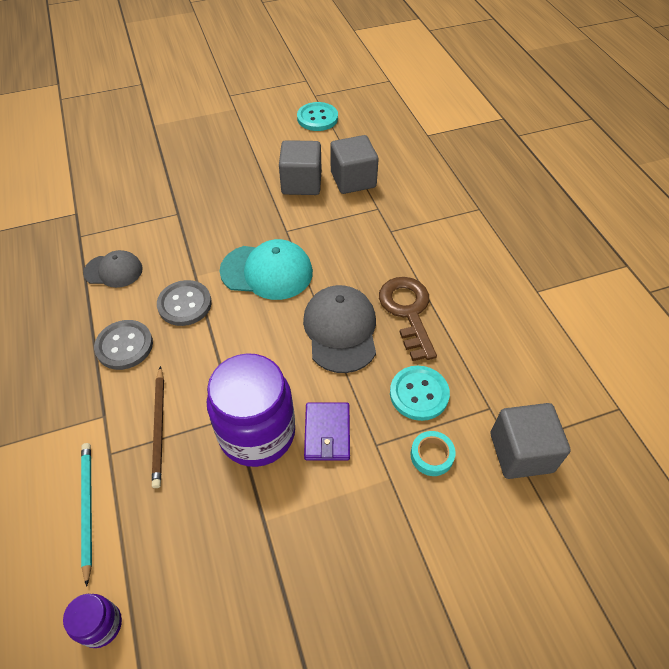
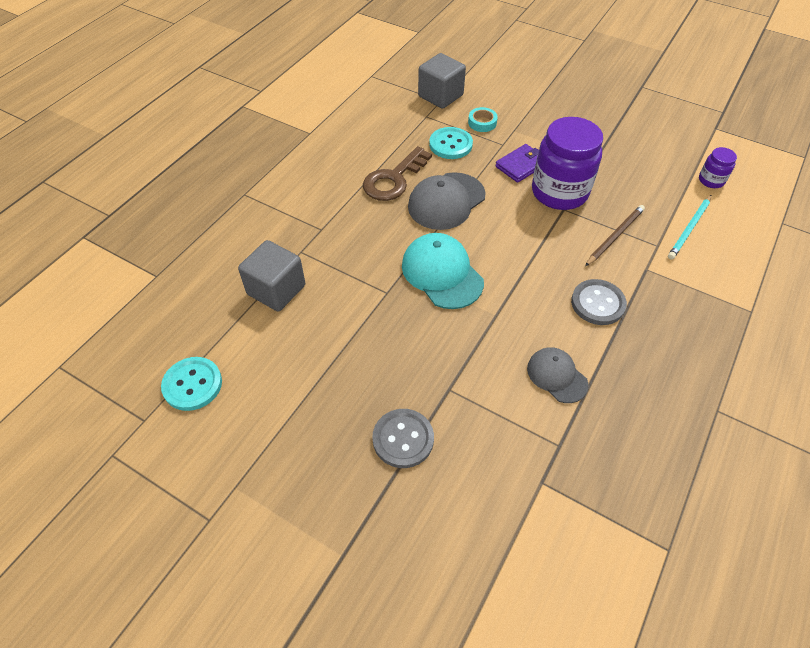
camera: 130 degrees left, 0 degrees up
grey button [157,280,212,326] -> grey button moved to [372,409,434,468]
grey cube [279,140,322,195] -> none

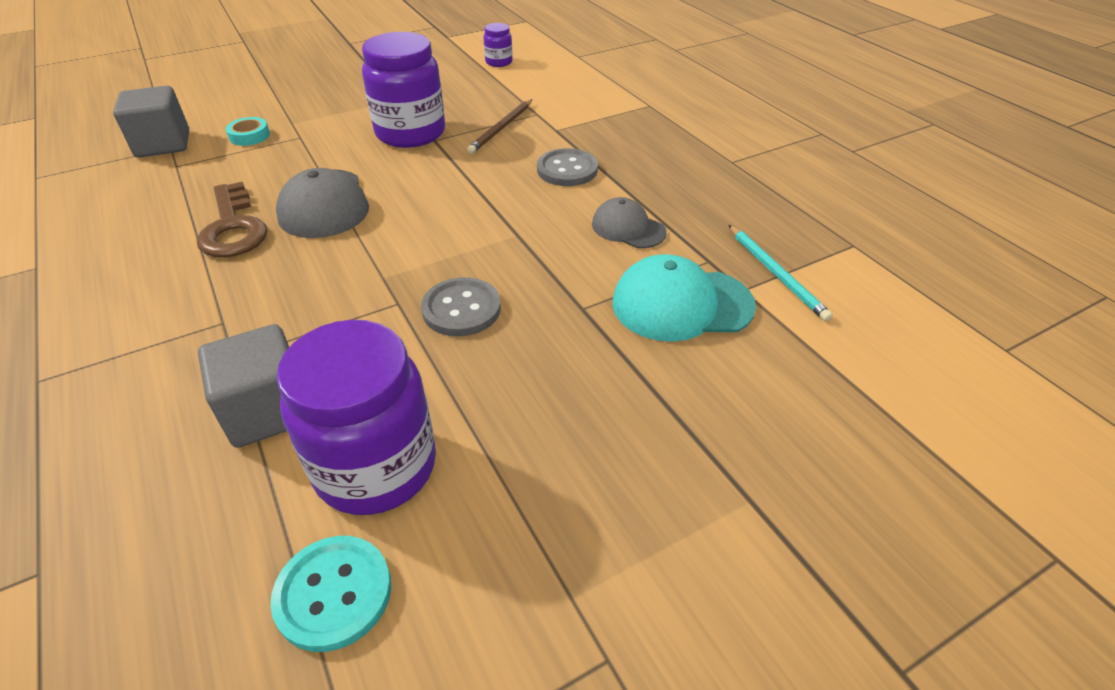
camera: 60 degrees left, 10 degrees down
grey button [372,409,434,468] -> grey button moved to [421,277,501,336]
turquoise cap [402,233,484,309] -> turquoise cap moved to [612,254,756,342]
turquoise button [429,127,473,159] -> none
purple wallet [495,144,539,183] -> none
grey cap [527,347,588,403] -> grey cap turned 45 degrees clockwise [592,197,667,248]
brown pencil [585,205,645,266] -> brown pencil turned 135 degrees counterclockwise [467,99,532,154]
turquoise pencil [668,195,711,260] -> turquoise pencil moved to [729,225,833,322]
none -> purple jar [277,320,436,515]

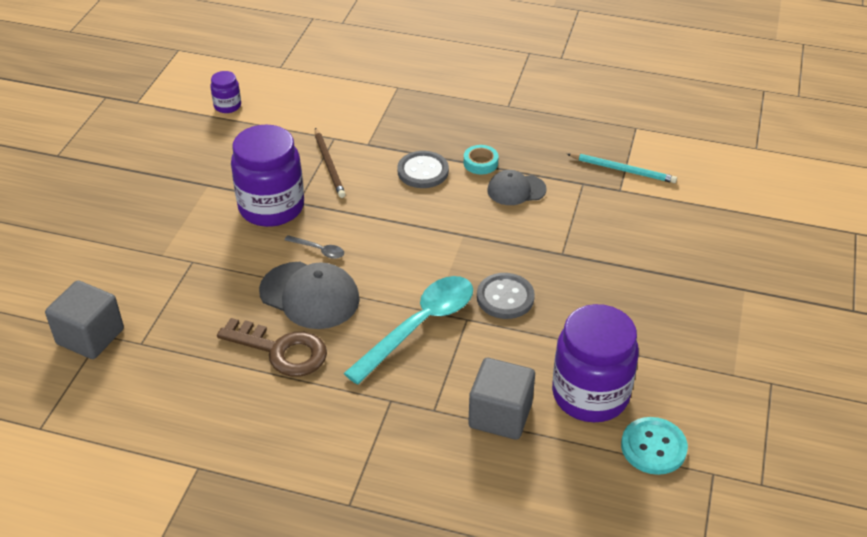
camera: 45 degrees left, 0 degrees up
turquoise tape [226,117,270,146] -> turquoise tape moved to [464,145,499,174]
turquoise cap [612,254,756,342] -> none
none -> grey spoon [285,235,344,259]
none -> turquoise spoon [344,276,473,385]

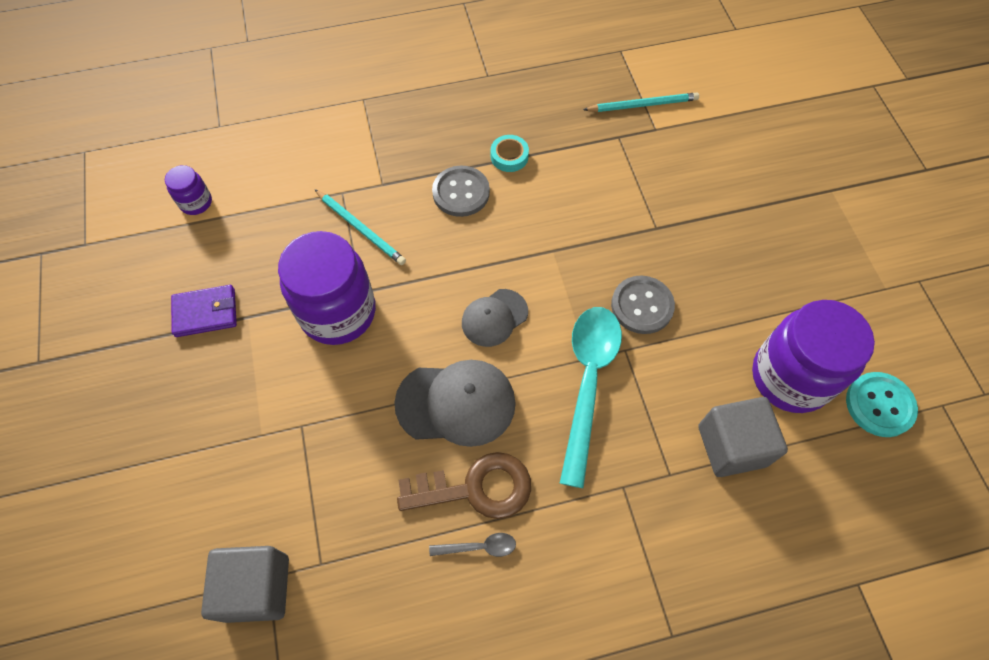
camera: 30 degrees left, 20 degrees up
grey spoon [285,235,344,259] -> grey spoon moved to [429,533,516,557]
brown pencil [315,128,346,198] -> turquoise pencil [314,189,406,265]
grey cap [487,170,547,205] -> grey cap moved to [462,289,528,347]
none -> purple wallet [171,285,237,337]

